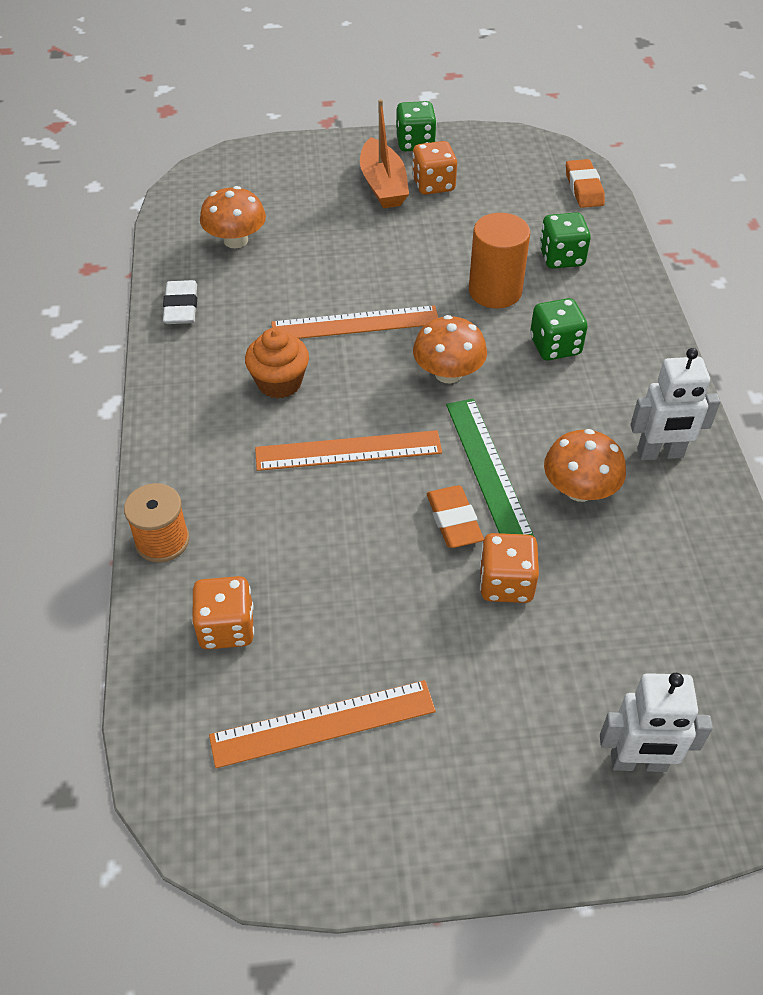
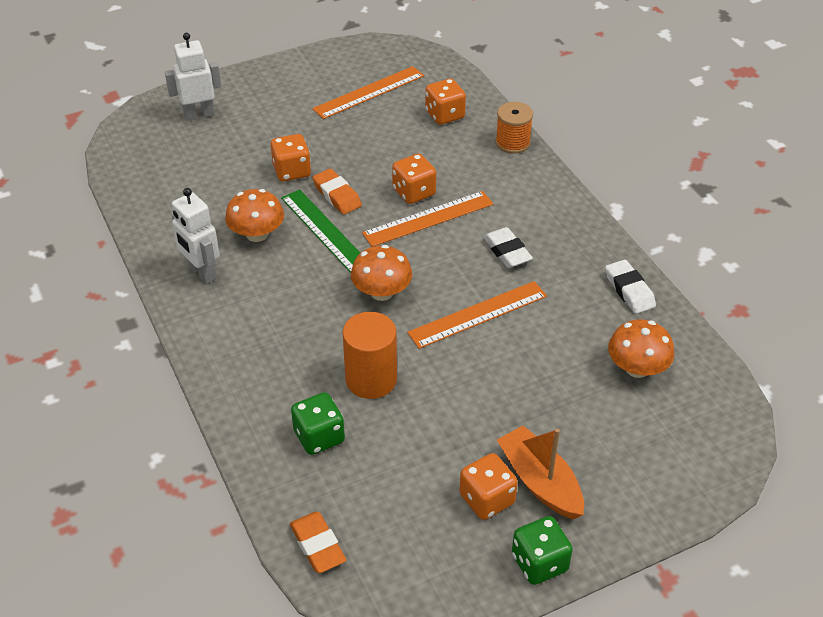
camera: 160 degrees right, 5 degrees down
orange cupcake [245,328,309,399] -> white eraser [483,227,533,268]
green dice [530,298,588,360] -> none
white robot [630,348,720,460] -> white robot turned 105 degrees counterclockwise [172,188,220,284]
none -> orange dice [392,153,436,204]

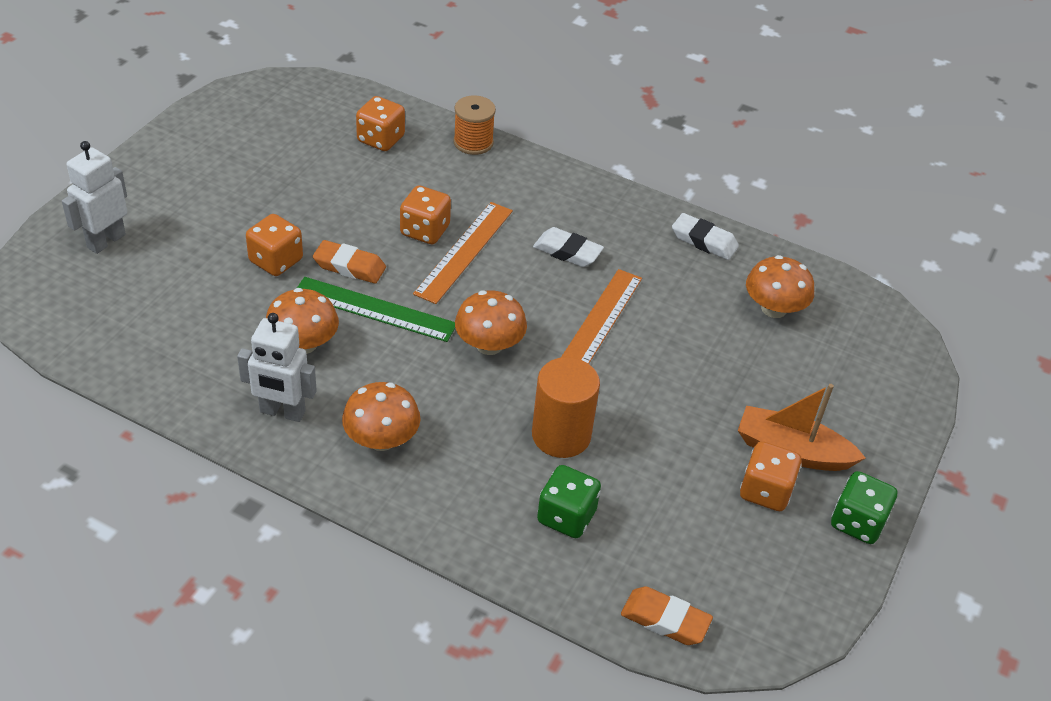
camera: 40 degrees left, 0 degrees up
orange ruler [312,66,424,119] -> none
none -> orange mushroom [342,382,421,451]

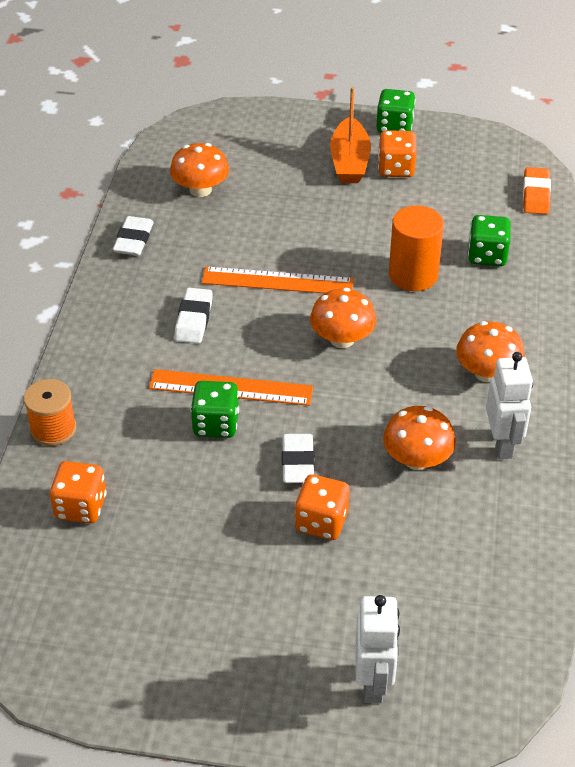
camera: 105 degrees left, 0 degrees up
white robot [62,141,127,254] -> white robot turned 105 degrees counterclockwise [355,595,400,703]
green ruler [297,277,455,342] -> none
orange eraser [313,240,386,283] -> white eraser [282,434,315,483]
orange dice [400,185,451,244] -> green dice [191,381,239,438]

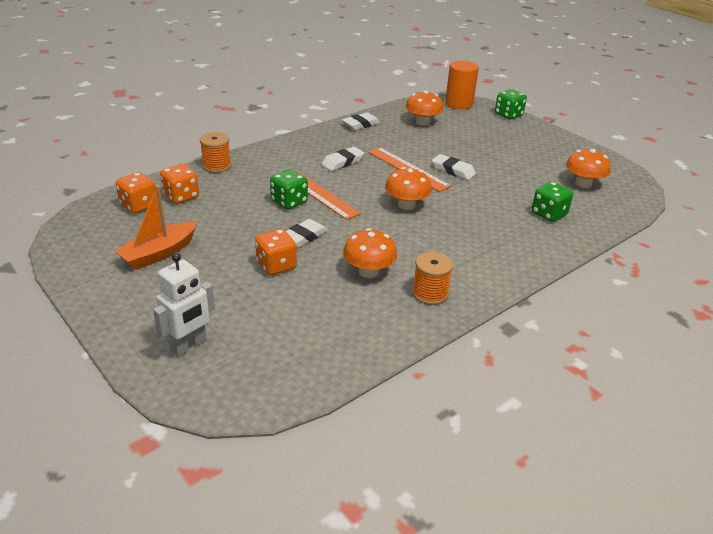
camera: 40 degrees right, 10 degrees down
orange boat [330,87,371,183] -> orange boat moved to [114,185,197,270]
green dice [376,89,416,133] -> green dice moved to [495,89,527,119]
orange dice [378,130,417,177] -> orange dice moved to [116,172,156,214]
orange cylinder [389,205,444,291] -> orange cylinder moved to [445,61,479,109]
orange mushroom [456,321,525,383] -> orange mushroom moved to [566,149,611,188]
white robot [486,352,533,459] -> orange spool [412,252,453,305]
orange eraser [523,167,551,215] -> none
none -> white eraser [432,154,476,180]

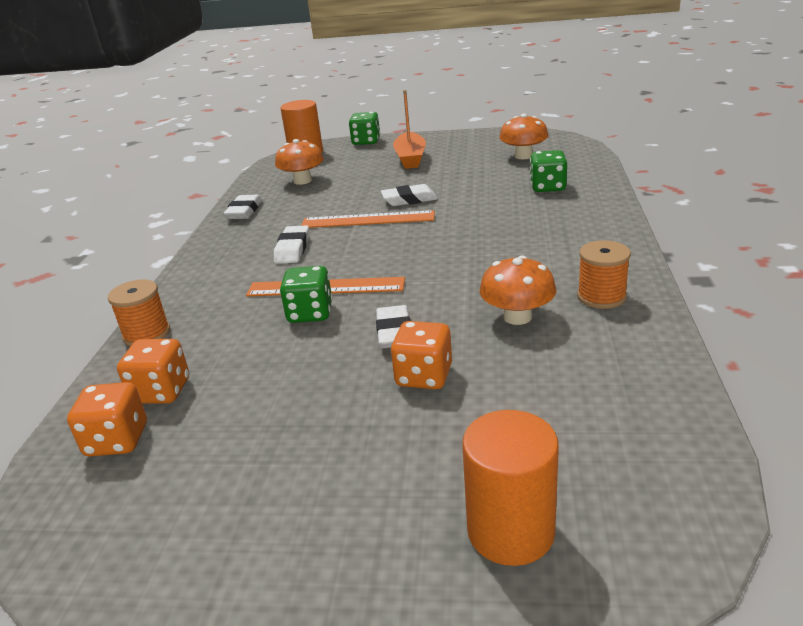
camera: 40 degrees left, 5 degrees down
orange boat [114,185,197,270] -> orange boat moved to [393,90,426,169]
white robot [153,253,215,357] -> orange cylinder [462,410,559,566]
orange mushroom [385,167,432,210] -> none

